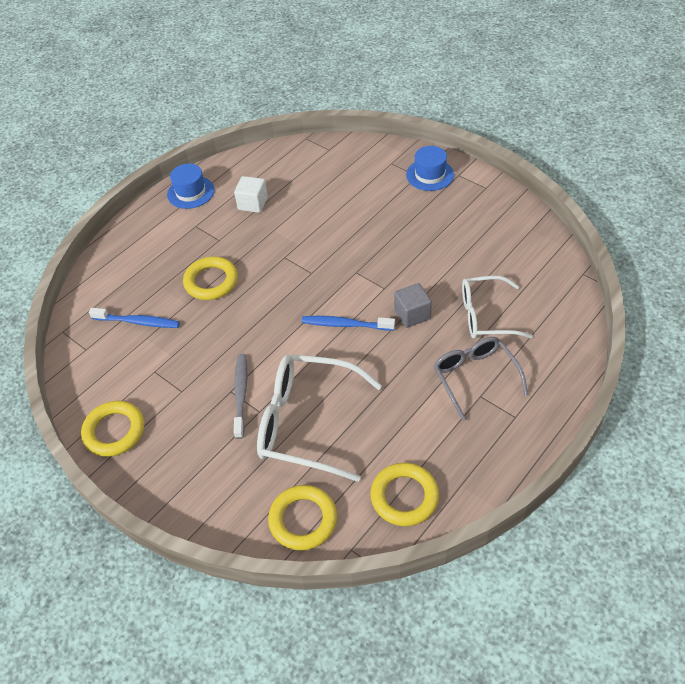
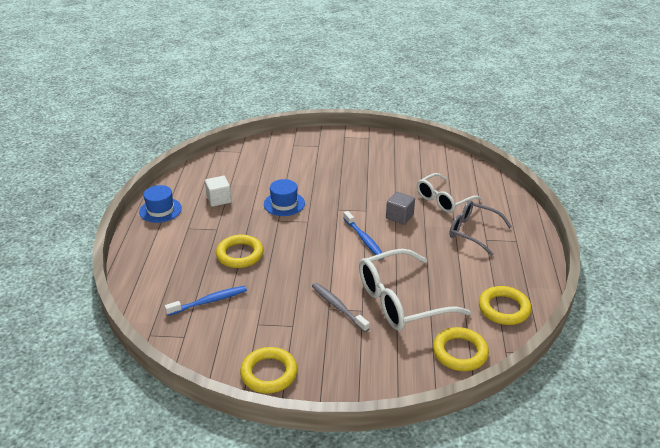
camera: 40 degrees left, 15 degrees down
blue toothbrush [302,316,395,331] -> blue toothbrush turned 90 degrees counterclockwise [343,211,383,259]
blue hat [406,146,454,191] -> blue hat moved to [264,179,305,216]

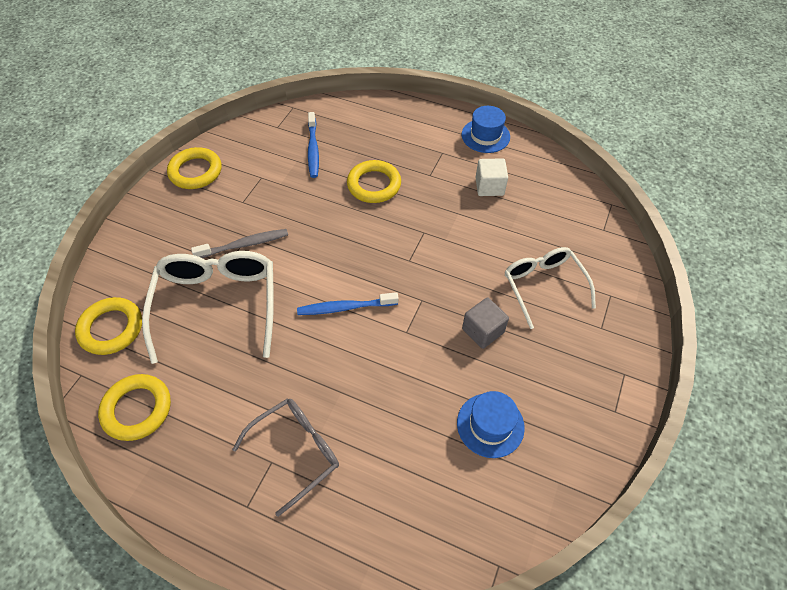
camera: 110 degrees right, 20 degrees up
blue hat [264,179,305,216] -> blue hat moved to [457,391,525,458]
grey cube [386,192,415,225] -> grey cube moved to [462,297,509,349]
white glasses [417,173,482,213] -> white glasses moved to [505,247,596,329]

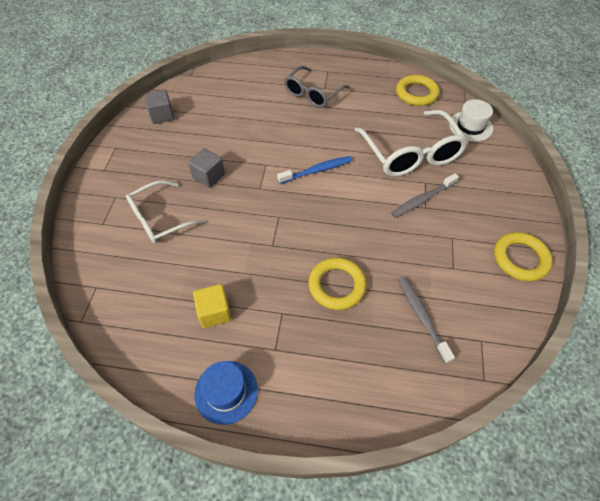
camera: 165 degrees right, 0 degrees up
yellow ring [75,297,142,355] -> white hat [449,99,493,142]
blue toothbrush [308,112,319,178] -> grey toothbrush [398,276,455,364]
blue hat [457,391,525,458] -> none
white cube [475,158,508,196] -> yellow cube [193,284,232,328]
white glasses [505,247,596,329] -> white glasses turned 90 degrees clockwise [126,180,205,243]
none -> grey cube [144,90,174,124]

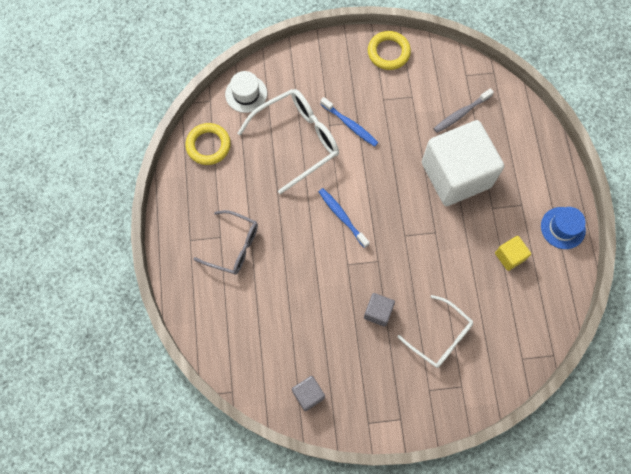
camera: 105 degrees left, 15 degrees up
yellow ring [308,257,367,310] -> white cube [422,120,504,206]
grey toothbrush [391,173,459,218] -> blue toothbrush [320,97,378,147]

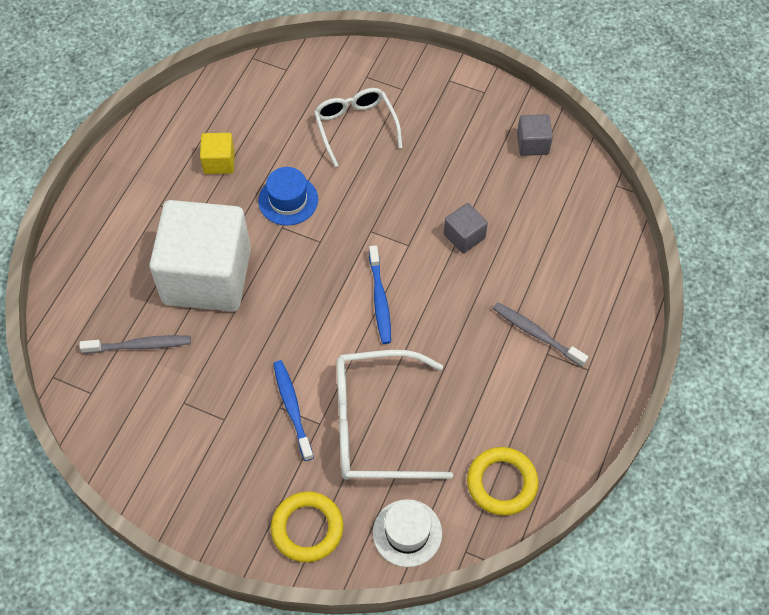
camera: 150 degrees left, 10 degrees down
grey glasses [193,210,258,275] -> grey toothbrush [493,302,588,367]
grey cube [364,293,395,327] -> grey cube moved to [444,203,488,254]
yellow ring [368,31,411,70] -> yellow ring moved to [271,491,344,562]
blue hat [541,207,586,249] -> blue hat moved to [258,167,318,226]

